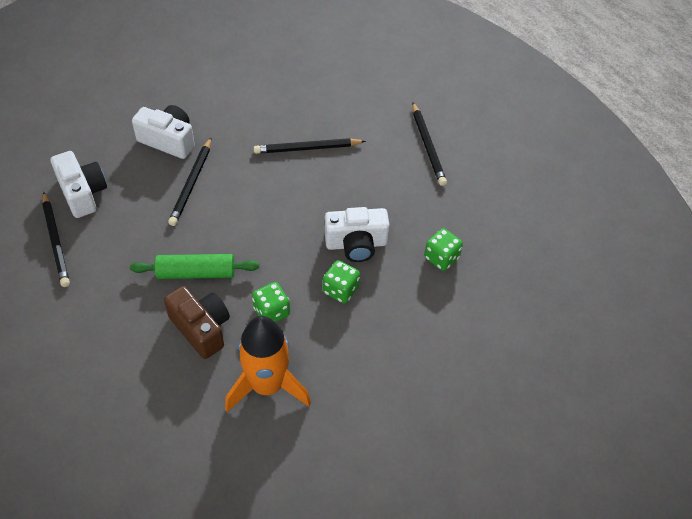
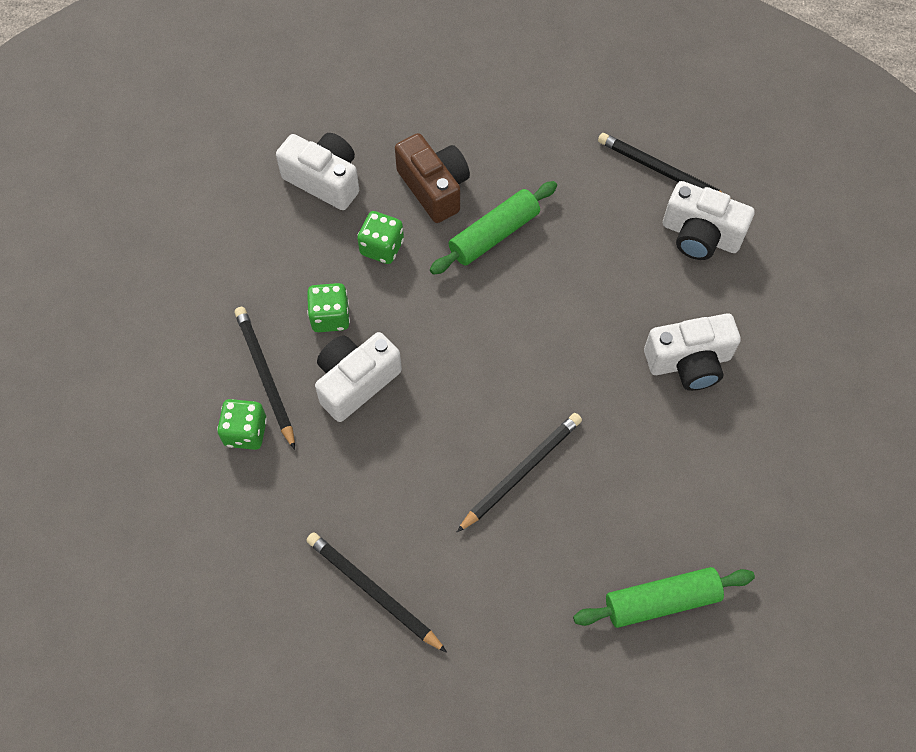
camera: 145 degrees right, 10 degrees up
brown camera [164,286,230,359] -> brown camera turned 135 degrees counterclockwise [395,133,470,223]
black pencil [168,138,211,226] -> black pencil moved to [234,307,295,450]
orange rocket [225,316,311,412] -> white camera [276,133,359,210]
none -> green rolling pin [573,567,755,628]

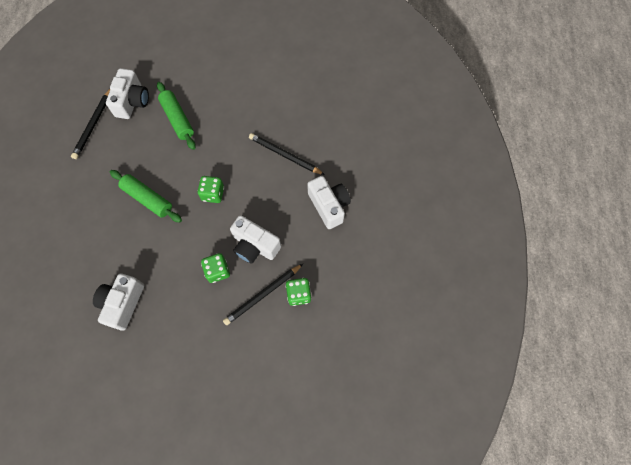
camera: 105 degrees left, 5 degrees up
black pencil [306,532,447,653] -> none
green dice [357,211,404,264] -> green dice moved to [197,176,224,203]
brown camera [395,133,470,223] -> none
green rolling pin [573,567,755,628] -> green rolling pin moved to [157,82,196,150]
white camera [644,313,741,391] -> white camera moved to [307,176,351,229]

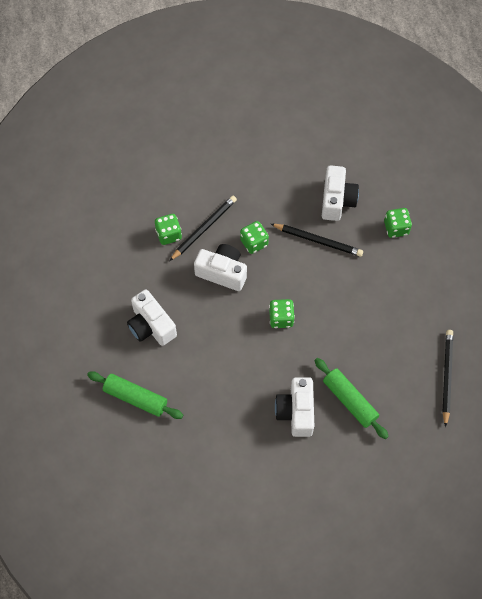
camera: 170 degrees right, 5 degrees down
white camera [106,68,149,119] -> white camera moved to [275,377,314,437]
green rolling pin [110,170,182,223] -> green rolling pin moved to [87,371,183,419]
black pencil [249,133,325,175] -> black pencil moved to [271,224,363,257]
none -> green dice [384,208,412,238]

